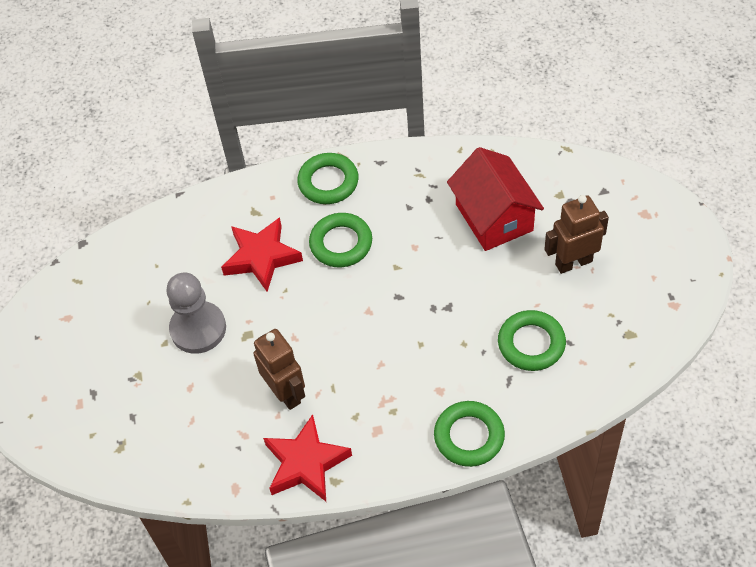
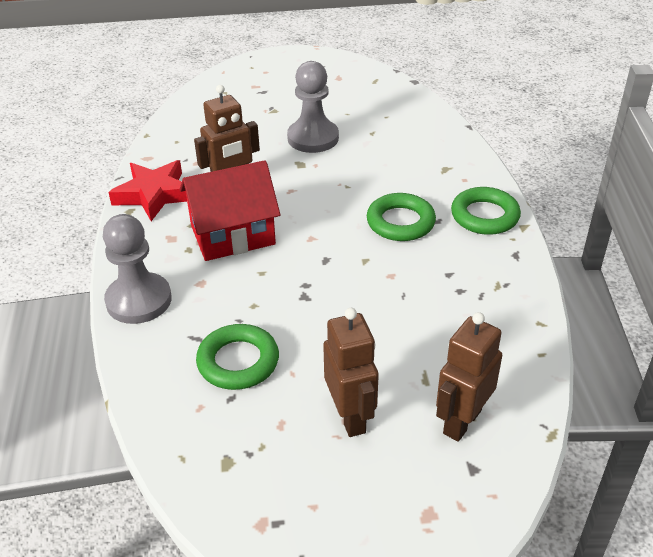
camera: 90 degrees right, 15 degrees down
red star [221,217,303,292] -> none
green ring [434,401,505,467] -> grey pawn [103,214,172,324]
red house [447,147,544,251] -> red house moved to [180,160,280,261]
none -> brown robot [436,312,502,442]

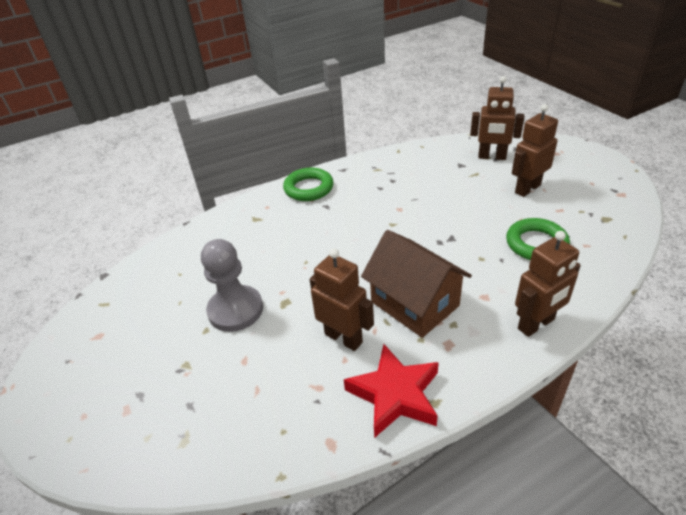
camera: 110 degrees left, 0 degrees up
grey pawn [103,214,172,324] -> brown robot [515,231,581,337]
red house [180,160,280,261] -> brown house [361,230,472,338]
green ring [367,193,436,241] -> none

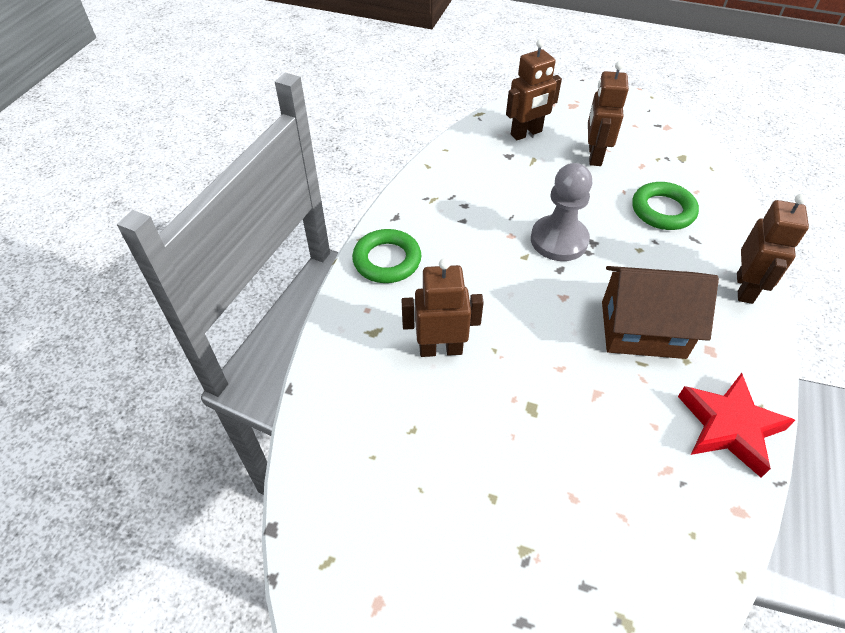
camera: 45 degrees left, 10 degrees up
grey pawn [201,239,263,332] -> grey pawn moved to [531,163,592,261]
brown robot [310,248,374,351] -> brown robot moved to [401,258,484,357]

